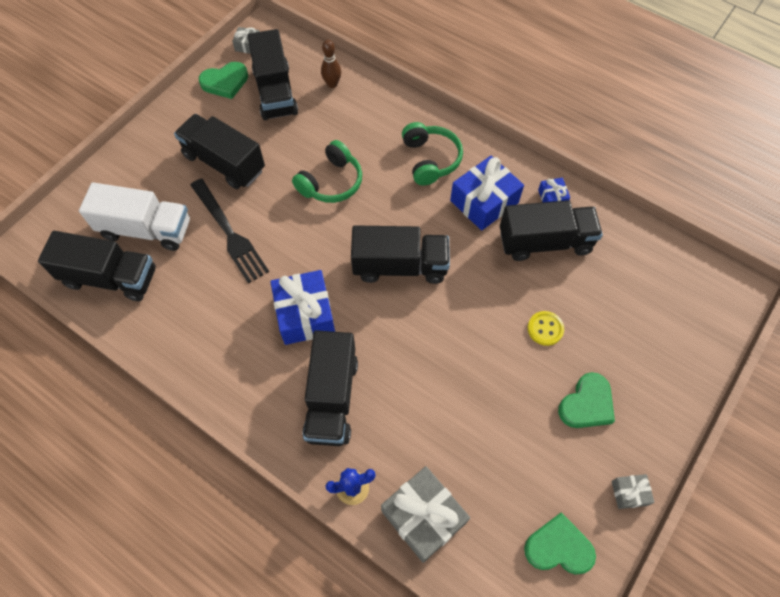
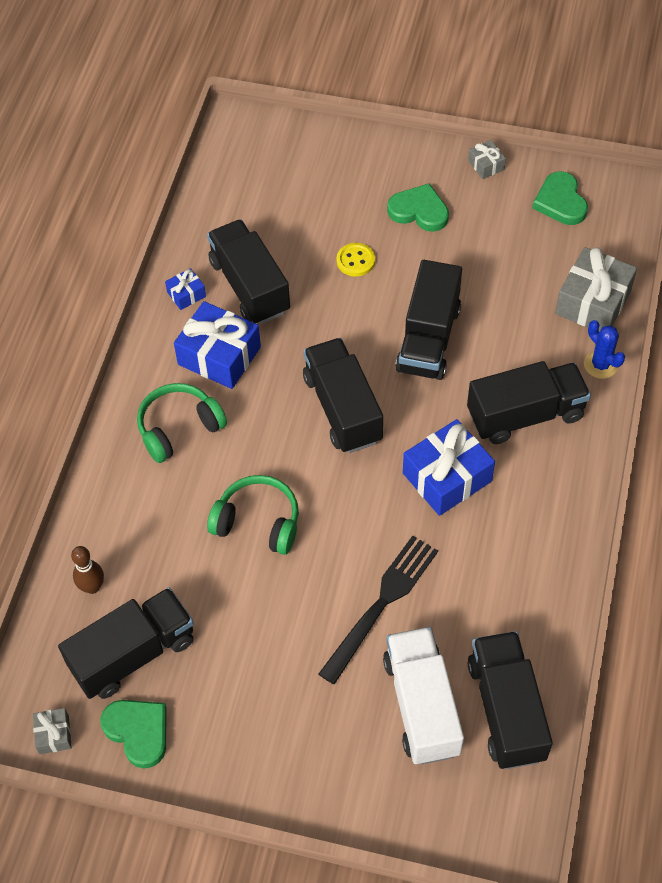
camera: 110 degrees left, 5 degrees down
black truck [174,114,265,189] -> black truck moved to [395,260,462,380]

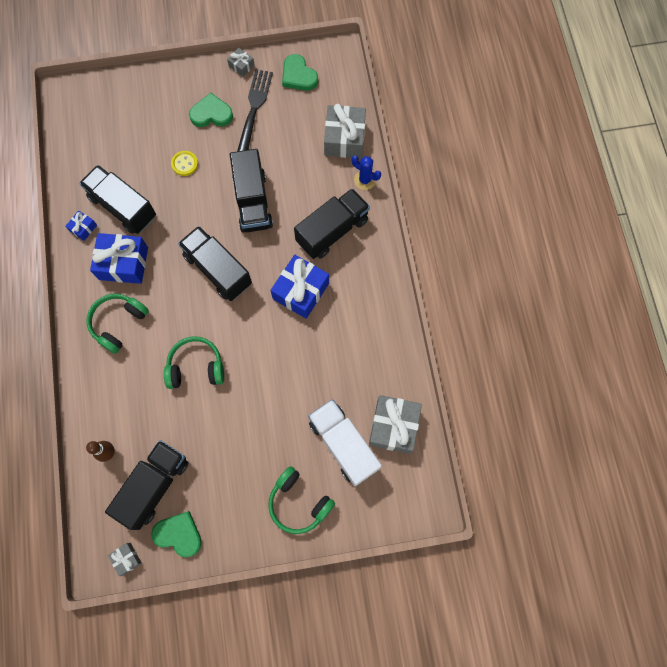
camera: 25 degrees left, 15 degrees up
black fork [319,536,438,685] -> black fork moved to [237,69,273,151]
black truck [468,631,553,769] -> grey gift [369,395,422,454]
none -> green headphones [268,466,335,534]

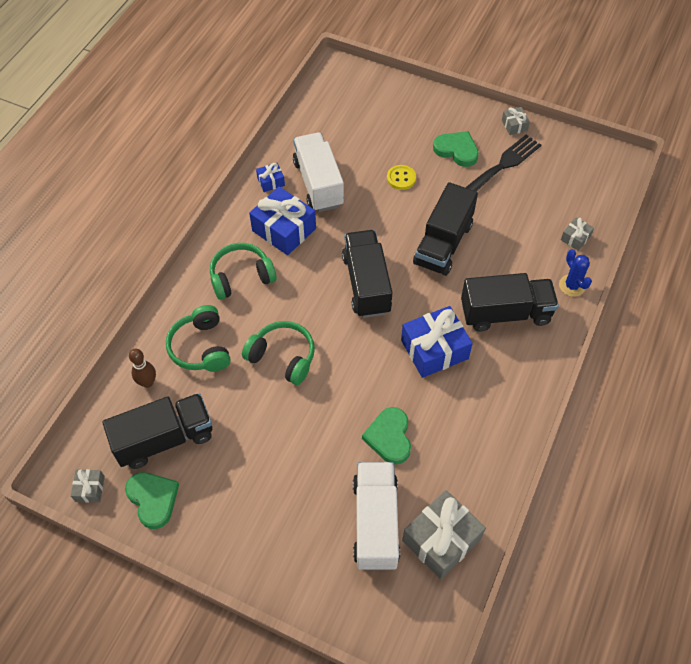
camera: 35 degrees right, 15 degrees down
black truck [79,165,156,234] -> white truck [293,132,344,212]
green headphones [268,466,335,534] -> green headphones moved to [166,305,231,372]
green heart [282,54,318,91] -> green heart moved to [362,407,411,465]
grey gift [324,104,366,158] -> grey gift [561,217,594,251], size x0.48

